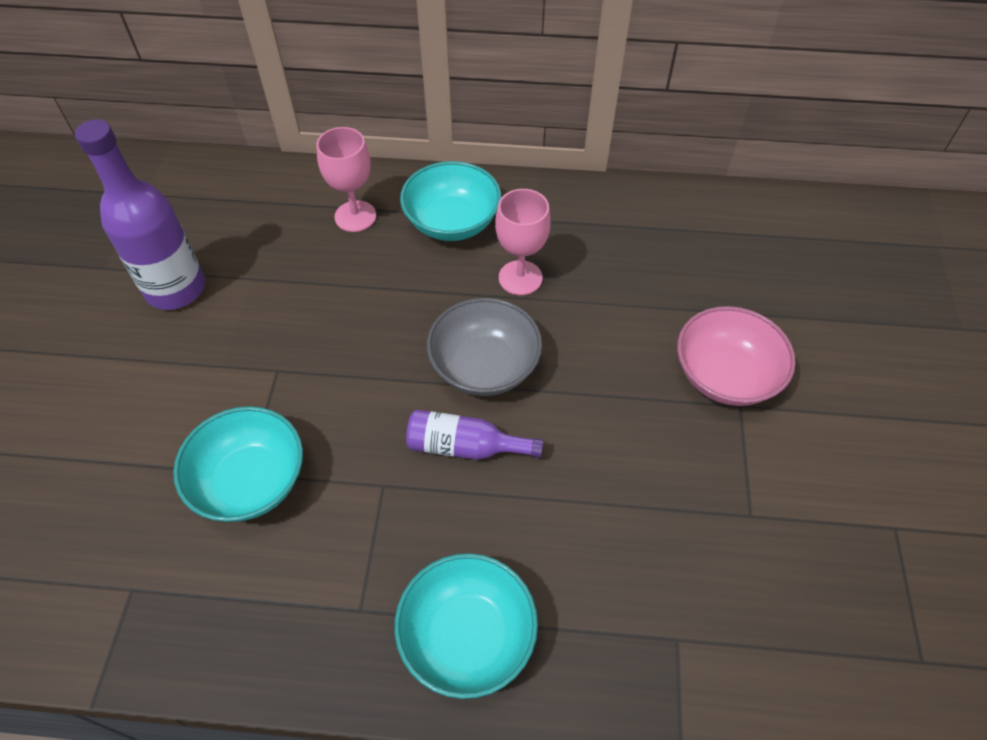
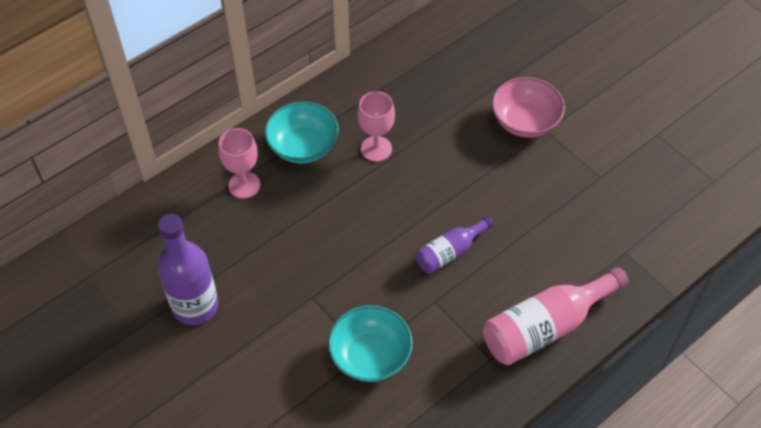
camera: 45 degrees left, 0 degrees up
turquoise bowl [394,553,538,699] -> pink bottle [483,267,629,365]
grey bowl [427,298,542,396] -> none

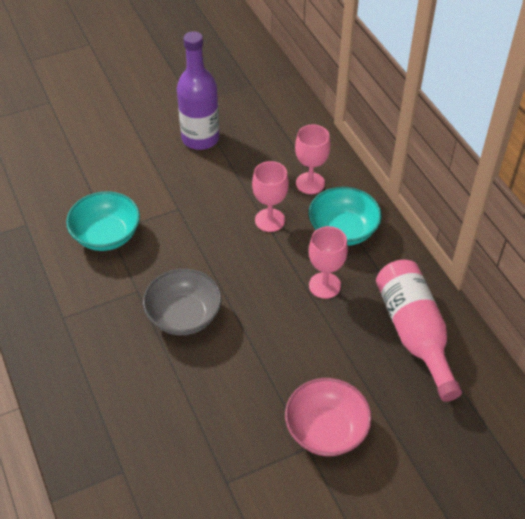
camera: 105 degrees right, 5 degrees down
purple bottle [415,216,494,274] -> grey bowl [143,268,222,335]
pink bottle [483,267,629,365] -> pink bottle moved to [376,260,462,402]
none -> pink goblet [252,161,289,232]

